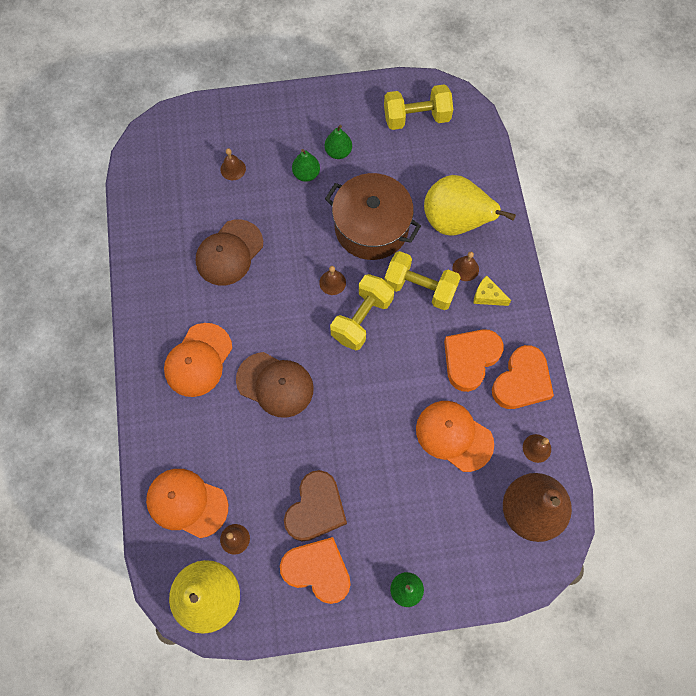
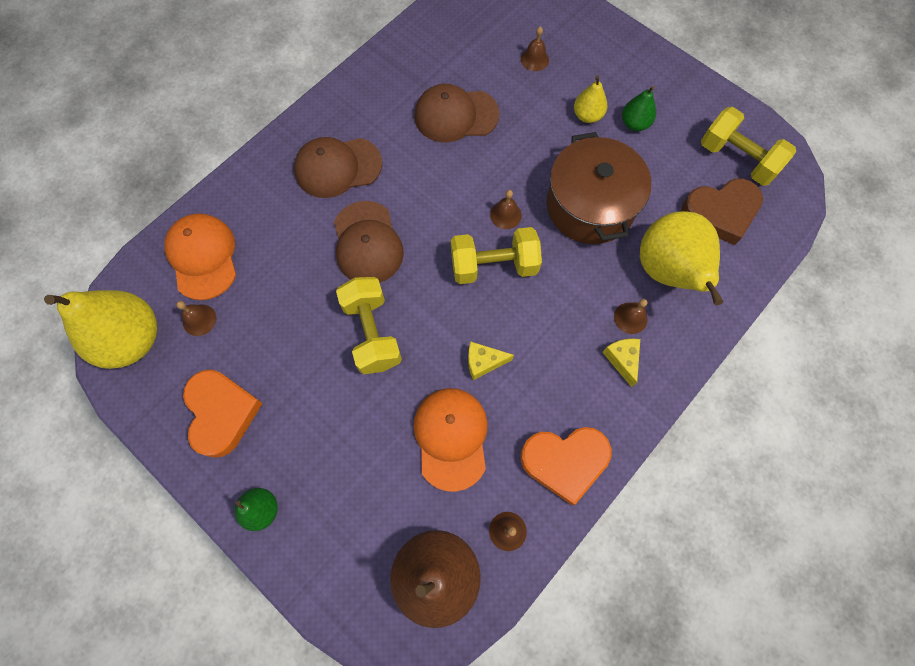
camera: 50 degrees right, 0 degrees up
orange cap [164,323,232,397] -> brown cap [294,137,382,198]
brown heart [284,470,347,542] -> brown heart moved to [681,178,763,245]
green pear [292,149,320,182] -> yellow pear [574,75,607,123]
yellow dumbbell [384,251,461,310] -> yellow dumbbell moved to [336,277,402,374]
orange heart [444,329,504,392] -> none
none -> yellow cheese [468,342,514,380]

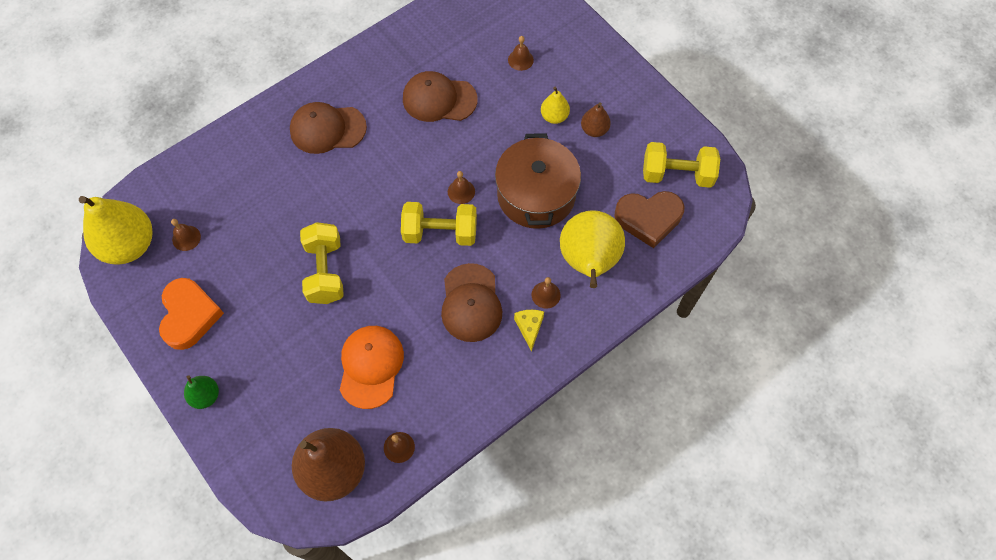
camera: 10 degrees right, 5 degrees down
orange cap [164,213,236,300] -> none
brown cap [334,201,404,283] -> brown cap moved to [441,263,502,342]
yellow cheese [468,342,514,380] -> none
orange heart [520,427,611,505] -> none
green pear [622,86,656,131] -> brown pear [581,102,611,137]
yellow dumbbell [701,107,796,186] -> yellow dumbbell turned 45 degrees counterclockwise [643,142,720,188]

